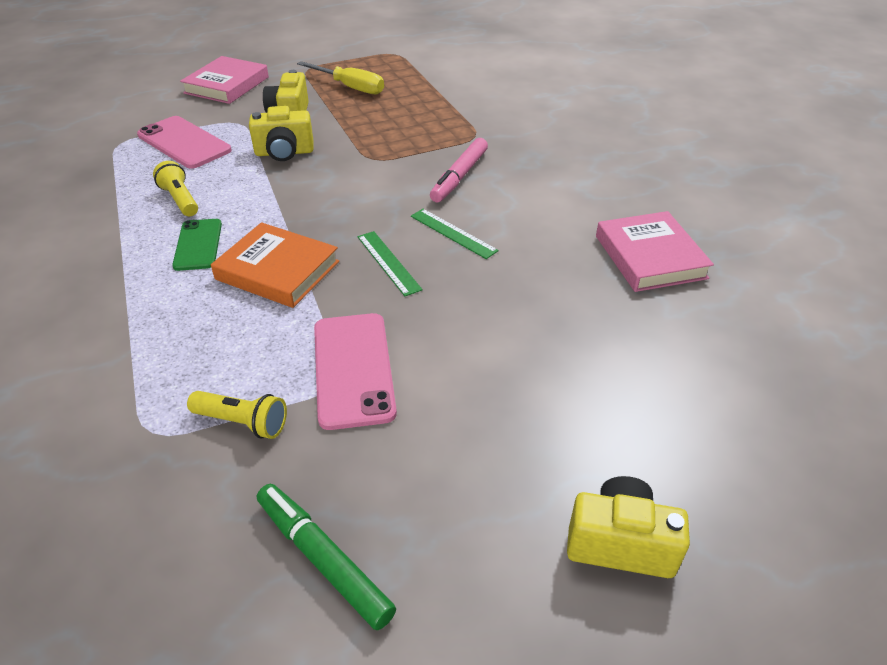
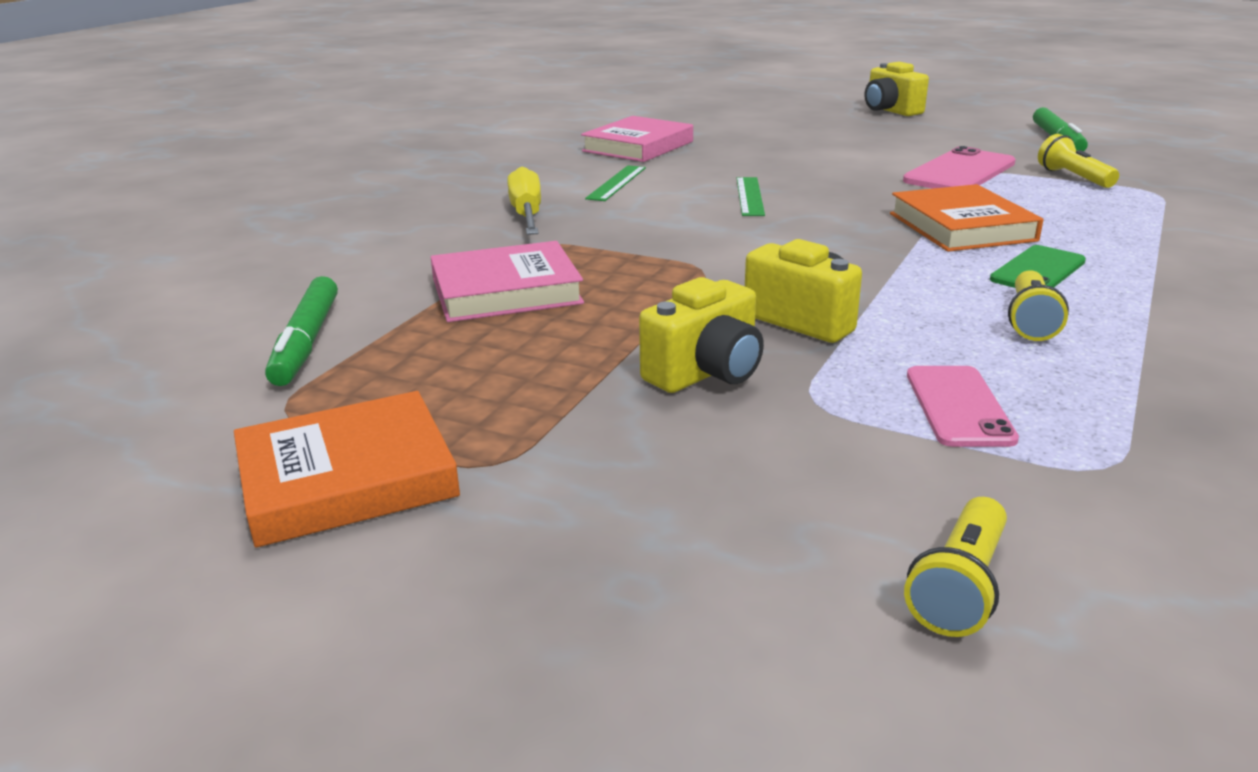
camera: 130 degrees left, 15 degrees down
pink phone [137,116,232,169] -> pink phone [907,366,1019,447], size x0.65
pink book [180,56,269,104] -> pink book moved to [431,241,584,322]
yellow screwdriver [297,61,384,94] -> yellow screwdriver moved to [507,167,541,235]
green ruler [358,231,423,296] -> green ruler moved to [585,165,646,201]
pink marker [430,138,488,202] -> none
none -> orange book [234,391,460,548]
none -> green marker [265,276,338,386]
none -> yellow flashlight [904,497,1007,637]

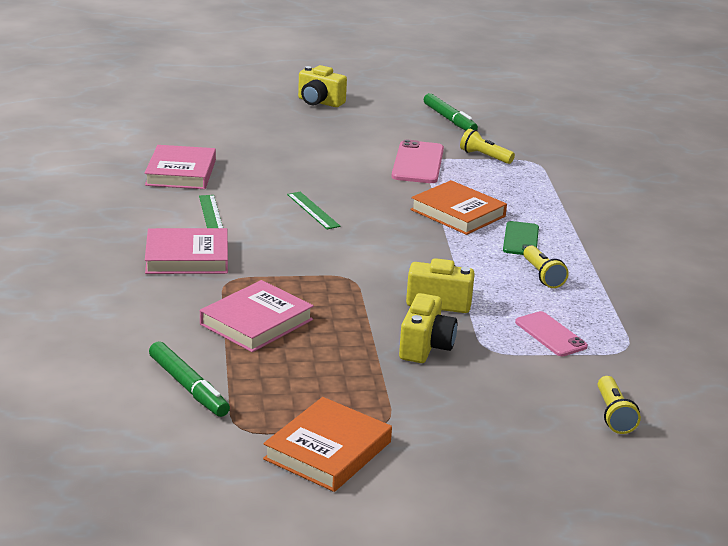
camera: 35 degrees left, 0 degrees up
yellow screwdriver [507,167,541,235] -> pink book [145,228,228,274]

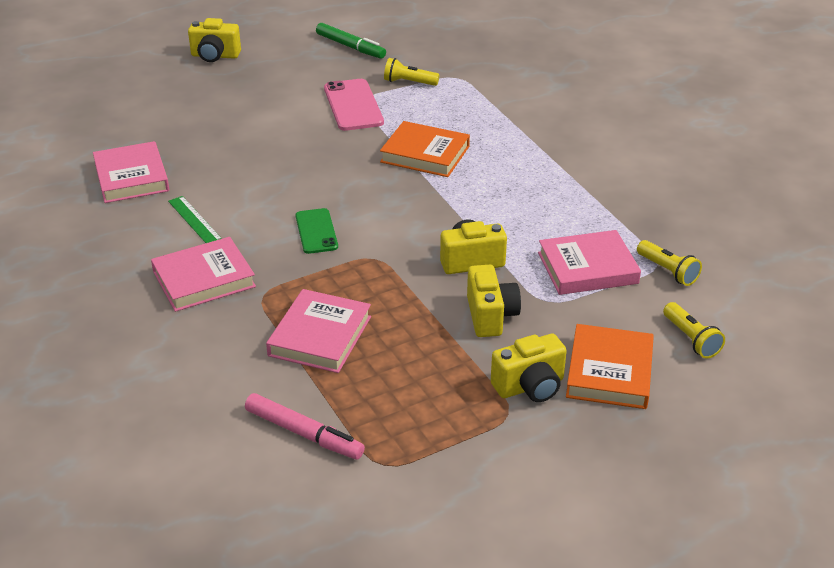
camera: 20 degrees left, 10 degrees up
green marker [149,341,230,417] -> pink marker [245,393,365,460]
orange book [263,397,392,492] -> orange book moved to [566,324,654,409]
green ruler [287,192,341,229] -> none
green phone [503,221,539,255] -> green phone moved to [295,208,338,254]
pink phone [515,311,588,356] -> pink book [538,230,641,295]
yellow flashlight [523,245,569,288] -> yellow flashlight moved to [637,240,702,286]
none -> yellow camera [491,334,567,402]

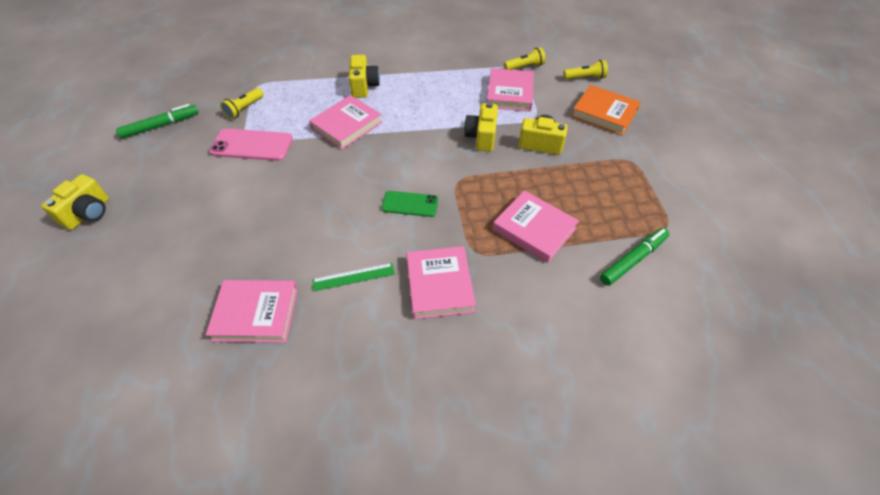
camera: 70 degrees left, 15 degrees up
pink marker [245,393,365,460] -> green marker [600,228,669,286]
orange book [380,121,470,177] -> pink book [309,95,382,150]
yellow camera [491,334,567,402] -> yellow camera moved to [349,55,380,98]

